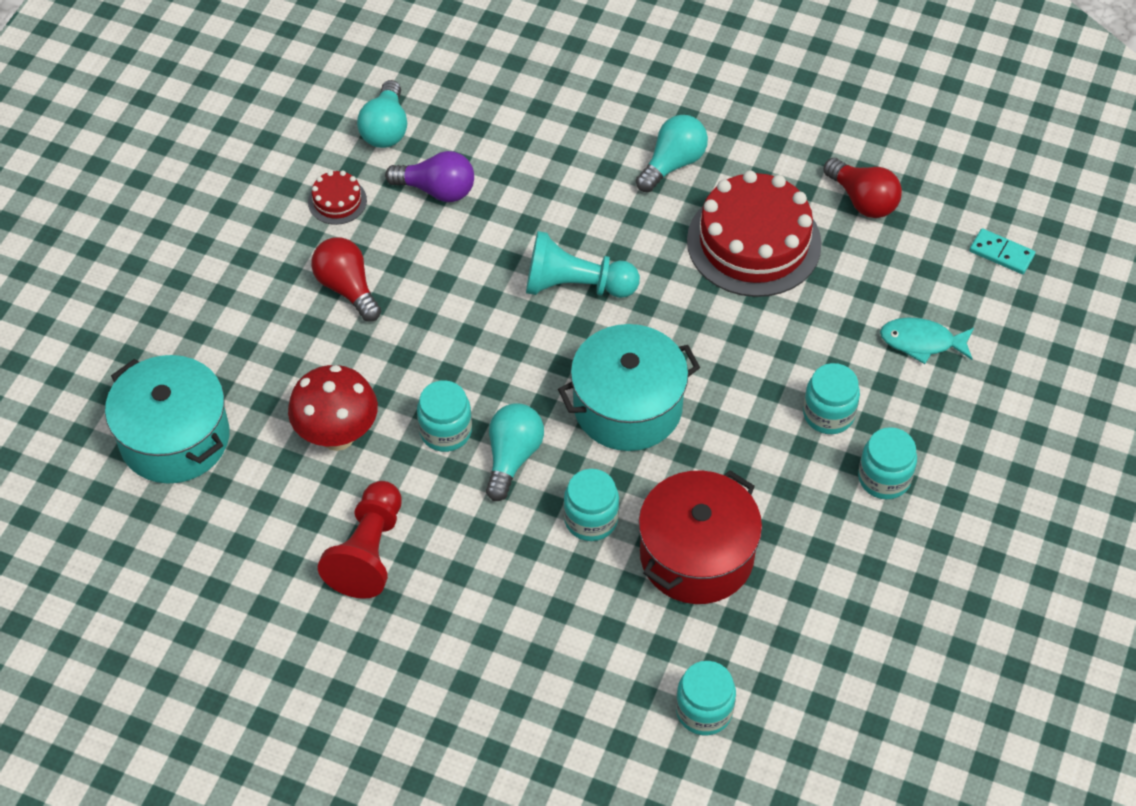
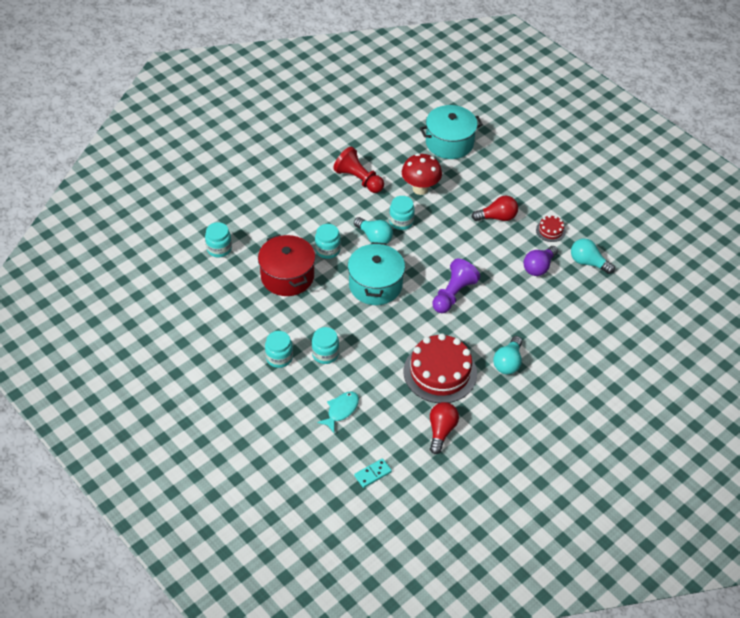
camera: 115 degrees right, 5 degrees down
turquoise pawn [526,231,640,298] -> purple pawn [432,259,480,313]
turquoise light bulb [636,115,708,192] -> turquoise light bulb turned 45 degrees clockwise [493,336,522,374]
red light bulb [823,158,902,218] -> red light bulb turned 120 degrees clockwise [430,402,459,454]

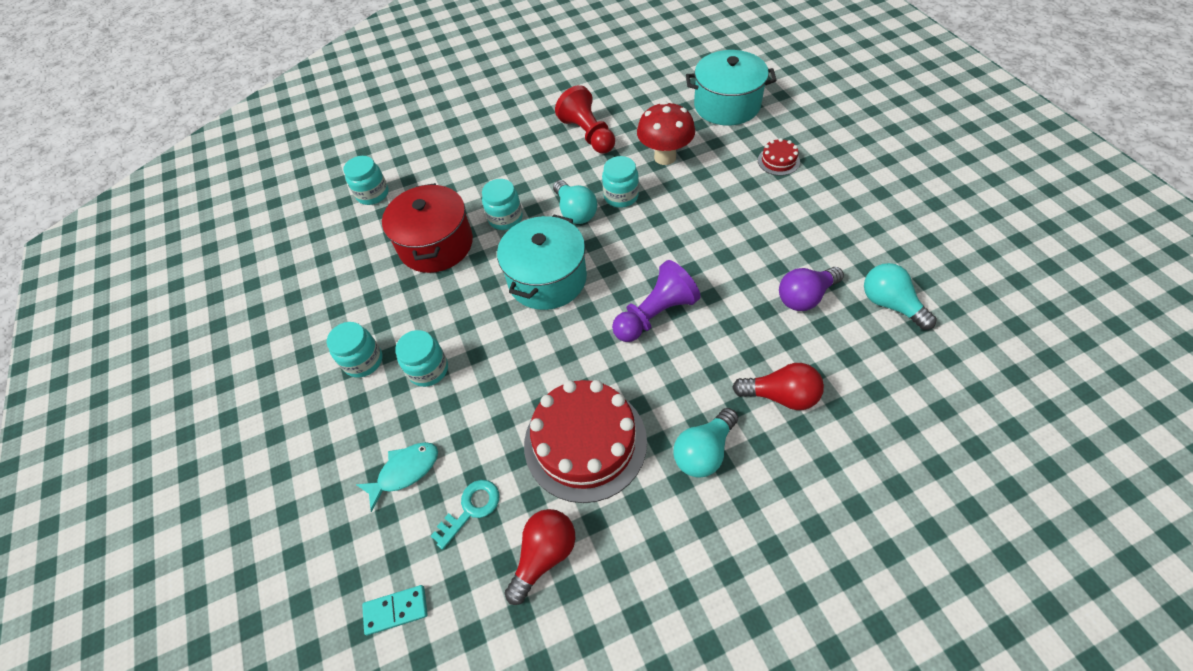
camera: 25 degrees right, 5 degrees up
red light bulb [472,196,518,221] -> red light bulb moved to [732,363,824,410]
red cake [536,215,566,242] -> red cake moved to [758,138,800,176]
none -> turquoise key [431,480,499,550]

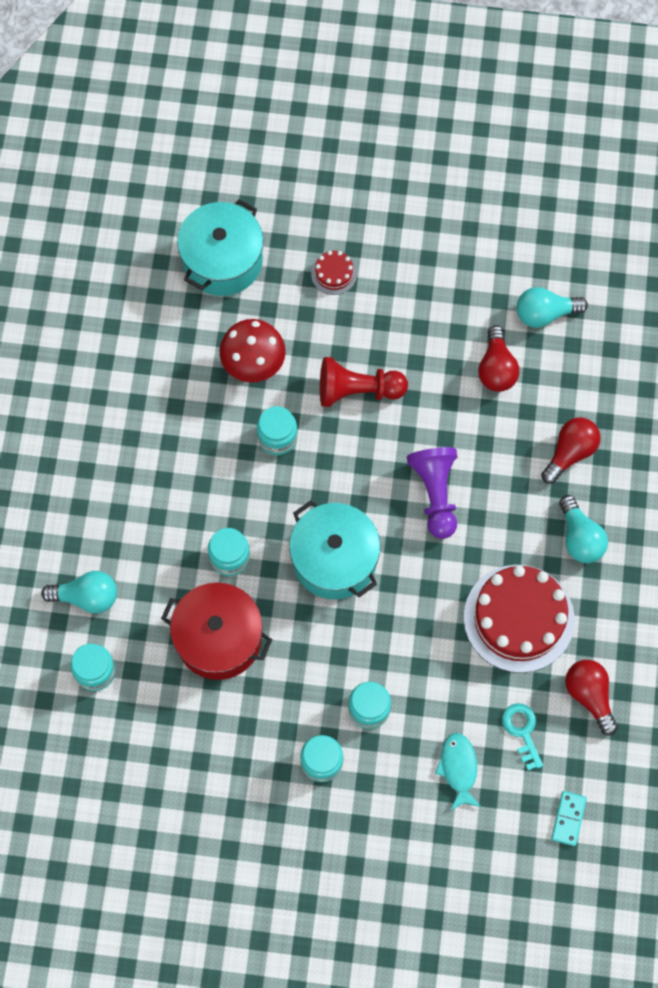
camera: 65 degrees left, 15 degrees up
turquoise light bulb [553,180,597,224] -> turquoise light bulb moved to [41,571,117,613]
red pawn [555,85,615,154] -> red pawn moved to [320,357,408,407]
purple light bulb [779,267,844,311] -> red light bulb [478,325,519,392]

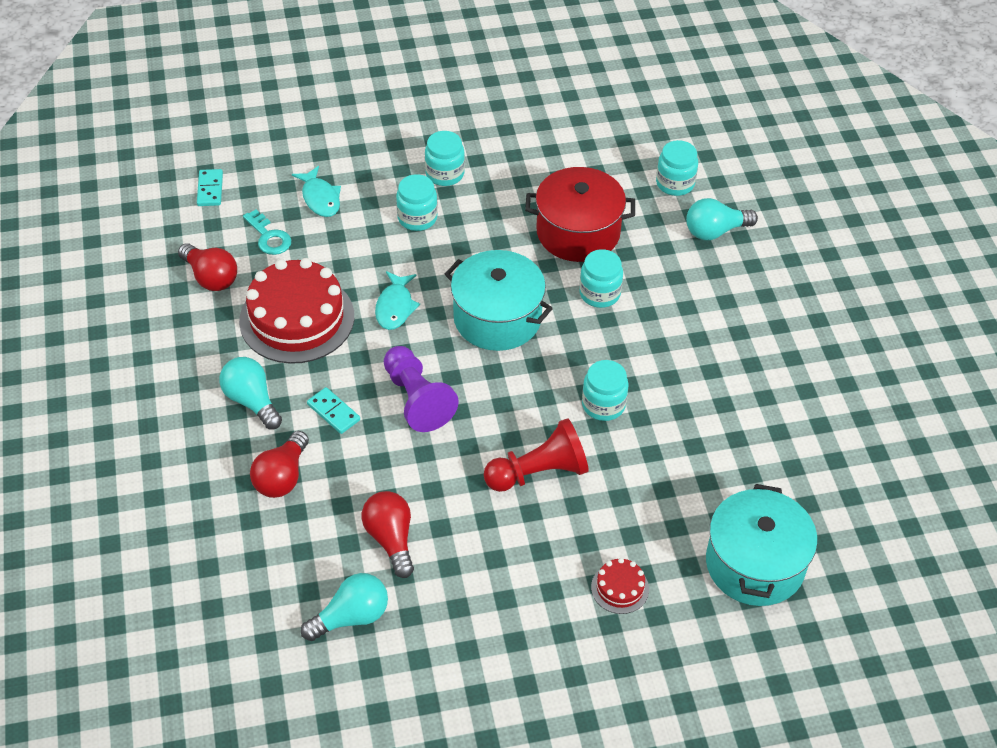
camera: 160 degrees right, 20 degrees down
red mushroom [219,319,286,383] -> none
none -> turquoise domino [307,387,360,434]
none -> turquoise fish [375,271,420,330]

